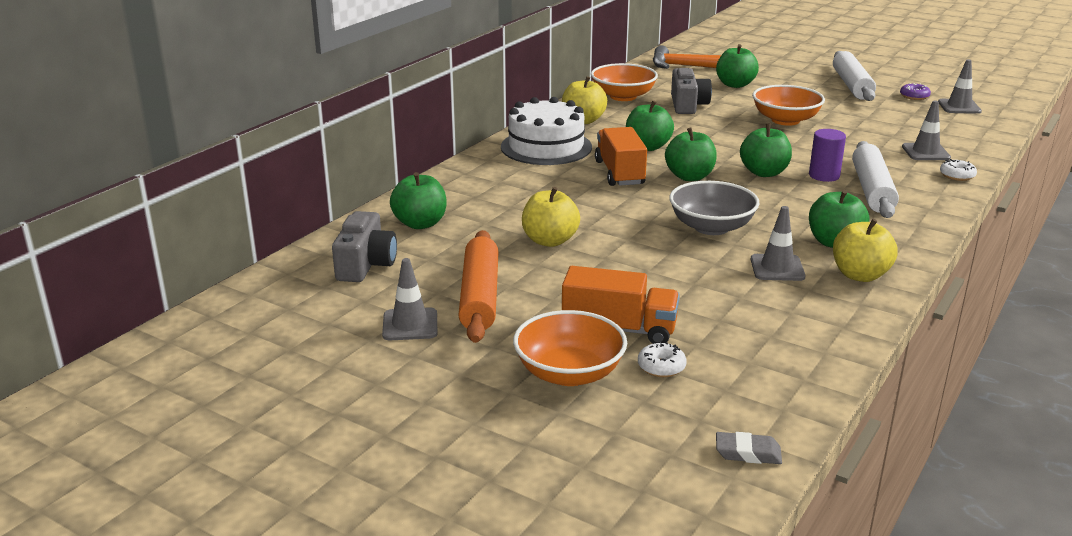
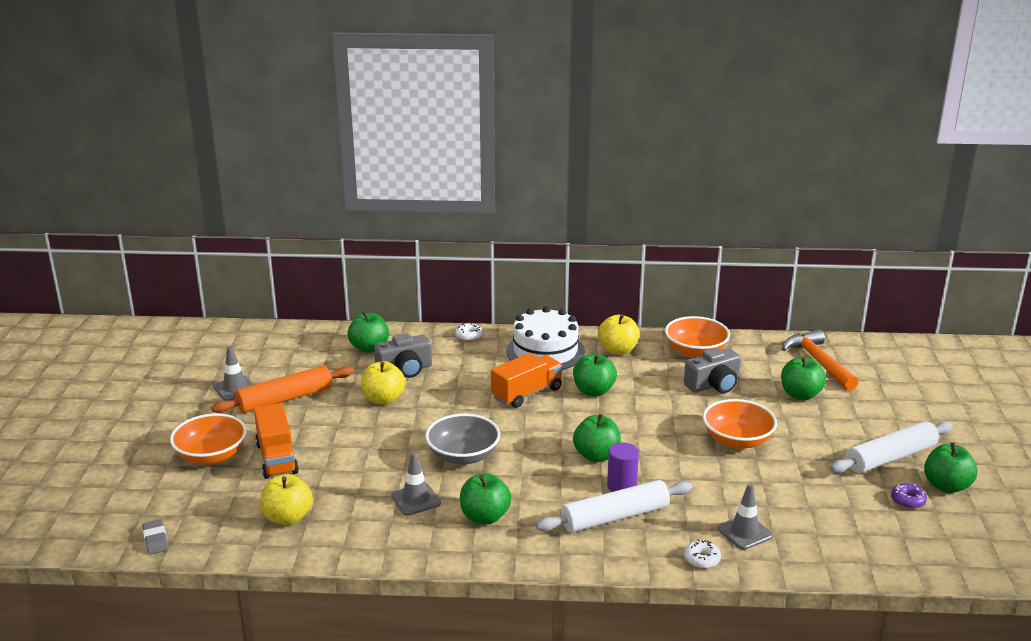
camera: 60 degrees right, 0 degrees up
grey camera [332,211,397,282] -> grey camera moved to [374,333,432,378]
white donut [638,342,686,377] -> white donut moved to [455,323,483,341]
green apple [665,127,717,181] -> green apple moved to [924,442,977,493]
yellow apple [833,219,898,282] -> yellow apple moved to [260,474,313,525]
grey traffic cone [938,59,982,114] -> none

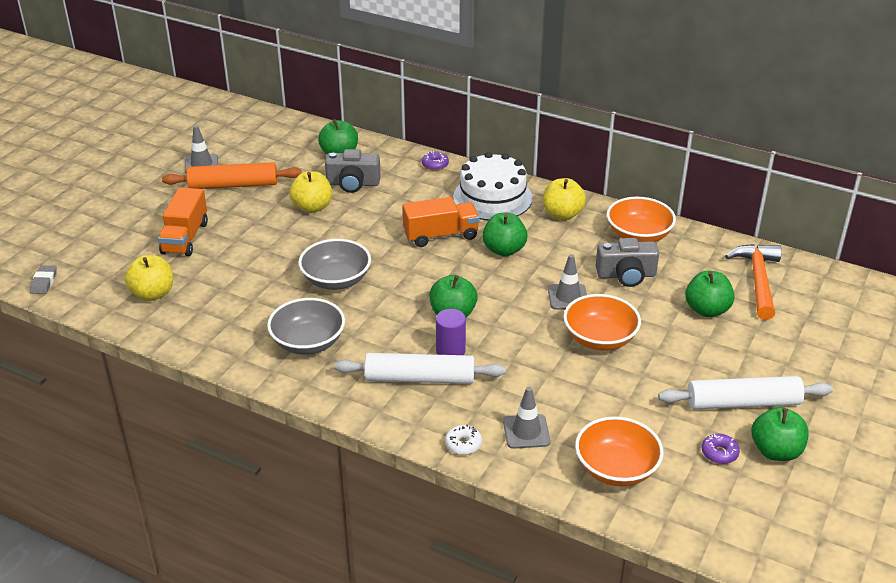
camera: 25 degrees right, 10 degrees up
orange bowl [170,413,247,465] -> orange bowl moved to [575,416,664,486]
grey traffic cone [391,452,441,516] -> grey traffic cone moved to [548,254,587,310]
white donut [455,323,483,341] -> purple donut [422,151,449,171]
green apple [460,473,511,525] -> grey bowl [267,298,345,355]

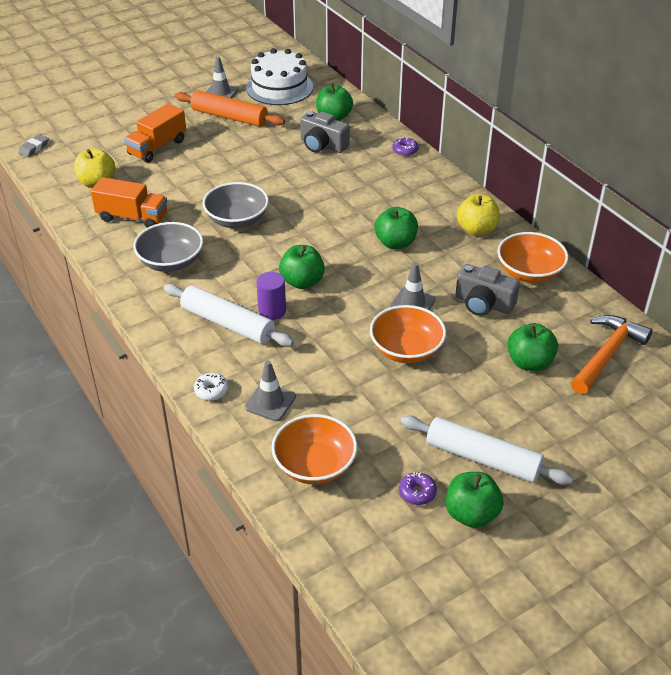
camera: 30 degrees right, 5 degrees up
yellow apple [289,171,332,213] -> none
orange truck [403,197,480,247] -> orange truck moved to [91,177,167,228]
white cake [453,152,533,220] -> white cake moved to [246,48,313,105]

